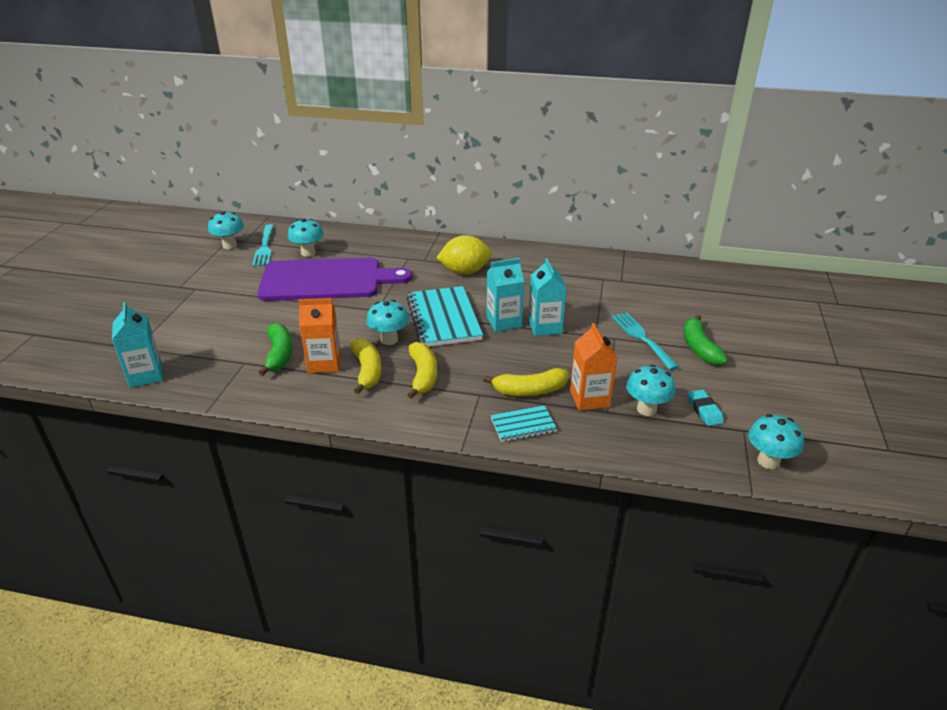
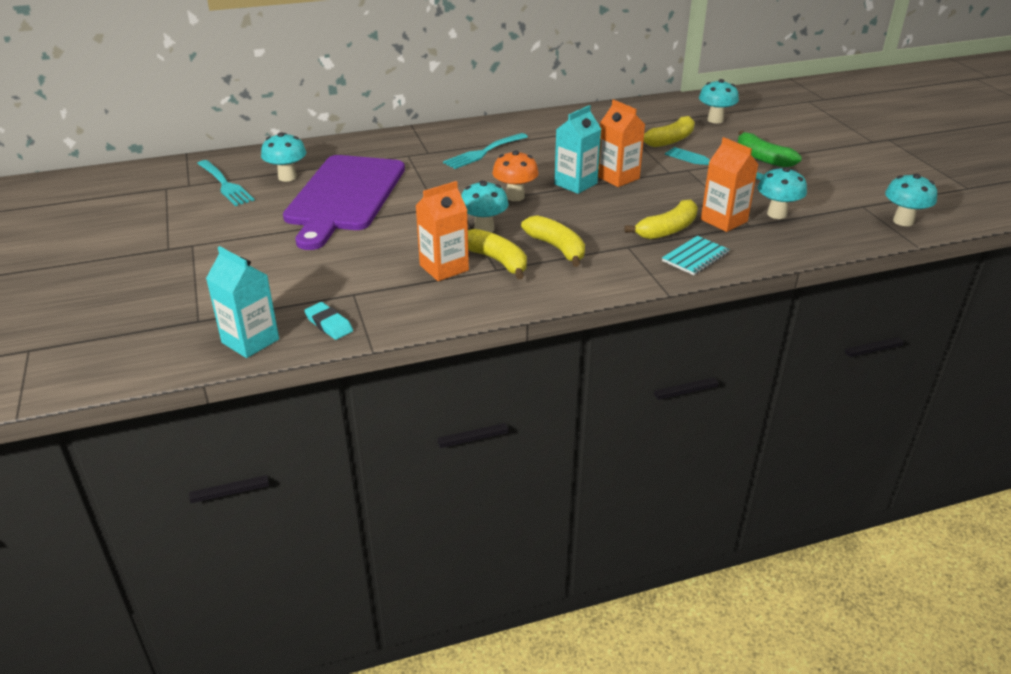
camera: 30 degrees left, 0 degrees up
turquoise mushroom [208,211,244,249] -> turquoise mushroom moved to [699,79,739,124]
purple cutting board [257,258,413,301] -> purple cutting board turned 135 degrees clockwise [283,155,405,250]
green banana [258,323,292,376] -> none
turquoise notebook [406,286,483,347] -> orange mushroom [492,150,539,201]
yellow lemon [436,235,492,275] -> turquoise fork [443,133,528,169]
turquoise carton [529,258,566,336] -> orange carton [598,99,645,187]
turquoise eraser [688,390,724,426] -> turquoise eraser moved to [304,302,353,340]
none -> yellow banana [643,116,695,147]

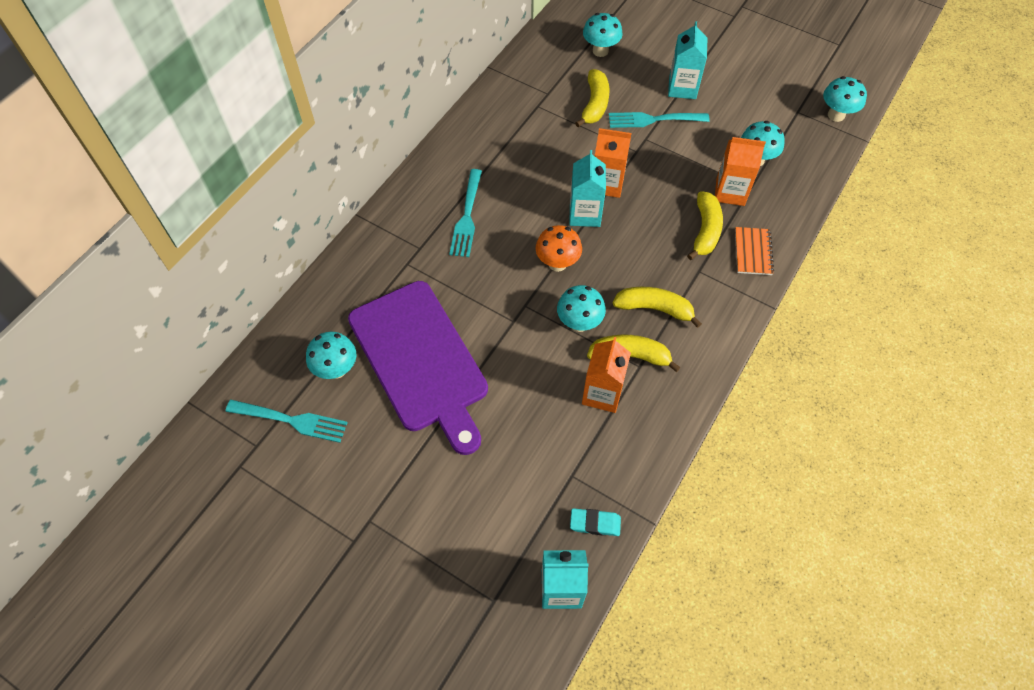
camera: 40 degrees left, 25 degrees up
turquoise notebook [662,236,730,275] -> orange notebook [735,227,774,275]
green banana [738,131,802,167] -> turquoise carton [668,21,707,99]

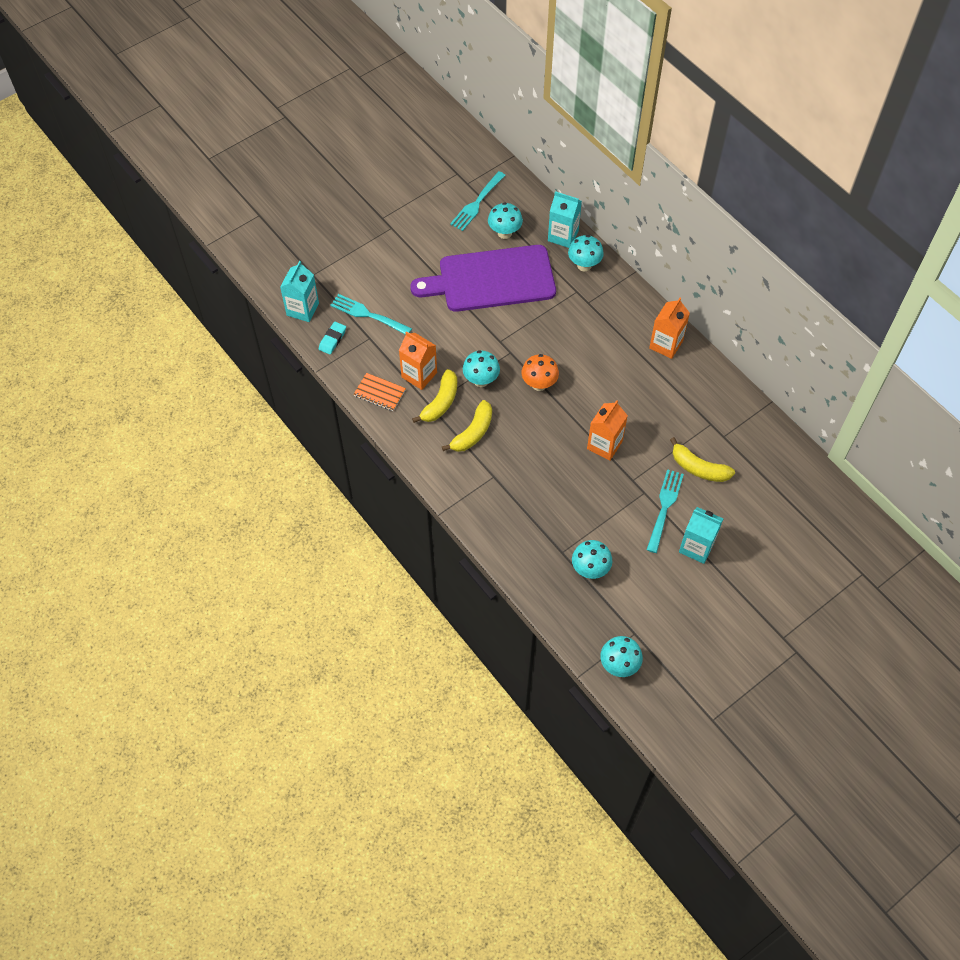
camera: 110 degrees right, 0 degrees up
turquoise fork [449,169,482,257] -> turquoise fork moved to [330,294,412,335]
turquoise carton [569,150,606,227] -> turquoise carton moved to [548,191,582,248]
turquoise mushroom [583,13,623,57] -> turquoise mushroom moved to [568,235,604,271]
yellow banana [687,191,723,260] -> none
orange carton [715,137,766,206] -> orange carton moved to [649,298,690,359]
orange notebook [735,227,774,275] -> orange notebook moved to [353,373,406,411]

